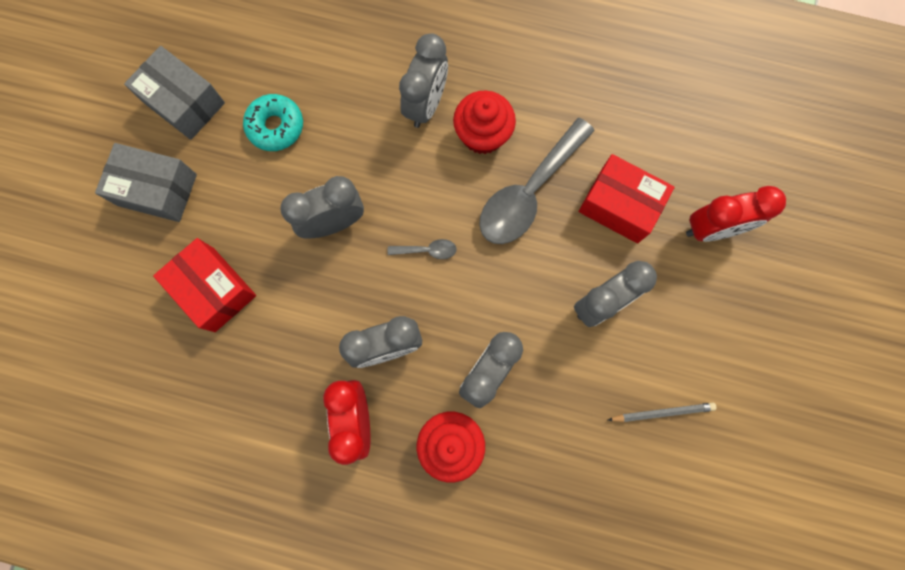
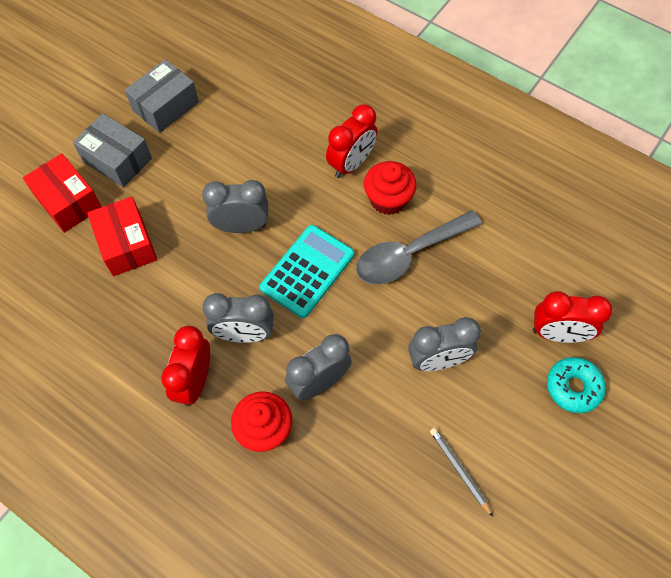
camera: 20 degrees right, 15 degrees down
grey box [124,46,225,140] -> grey box turned 75 degrees clockwise [125,59,199,133]
turquoise donut [243,94,303,151] -> turquoise donut moved to [547,357,606,413]
grey spoon [388,239,457,259] -> turquoise calculator [260,225,354,318]
grey clock [399,33,448,128] -> red clock [326,104,377,178]
red box [579,154,675,243] -> red box moved to [23,153,102,233]
grey pencil [608,402,716,422] -> grey pencil turned 135 degrees counterclockwise [430,428,493,517]

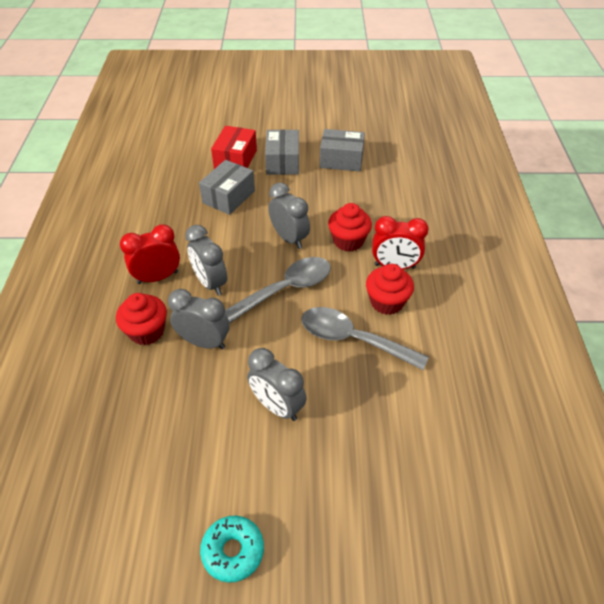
camera: 55 degrees right, 15 degrees down
red box [87,197,157,276] -> grey box [199,160,255,215]
turquoise calculator [260,225,354,318] -> grey spoon [225,257,331,323]
grey pencil [430,428,493,517] -> none
red clock [533,291,613,343] -> none
turquoise donut [547,357,606,413] -> turquoise donut moved to [200,516,264,583]
none -> red cupcake [328,203,372,252]

